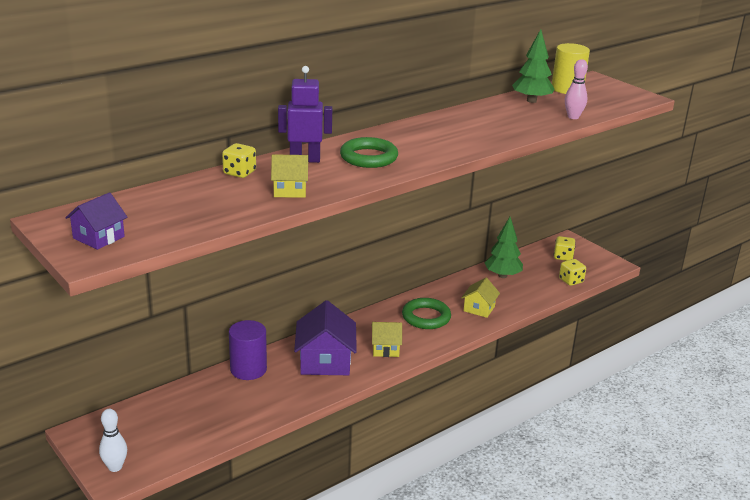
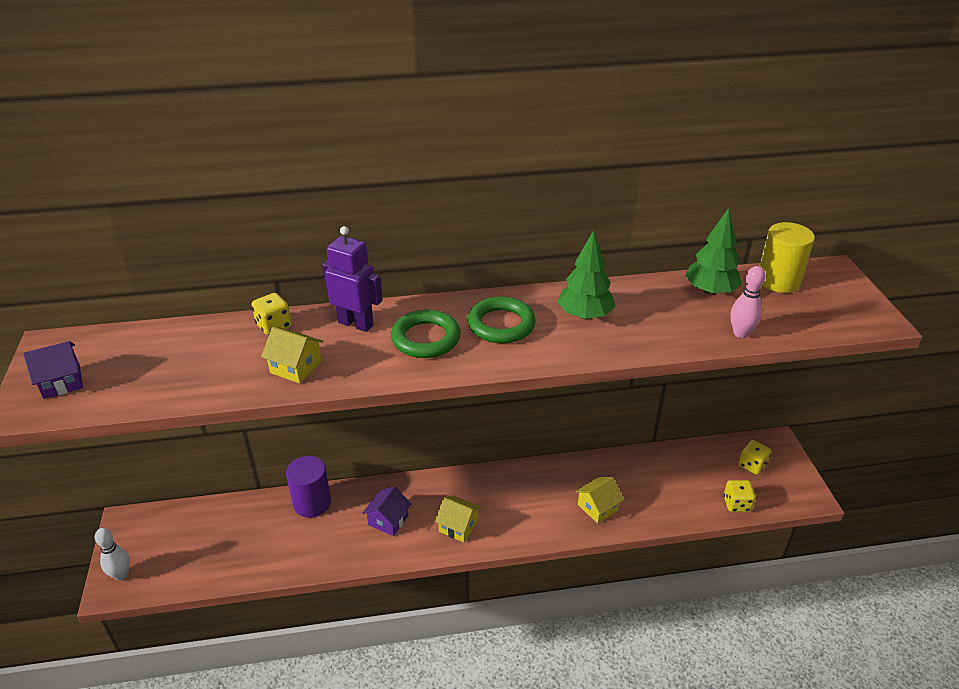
camera: 30 degrees right, 10 degrees up
purple house [294,300,357,375] -> purple house [362,486,412,536], size x0.58
green ring [402,298,451,329] -> green ring moved to [467,296,536,343]
green tree [485,217,523,278] -> green tree moved to [557,230,615,320]

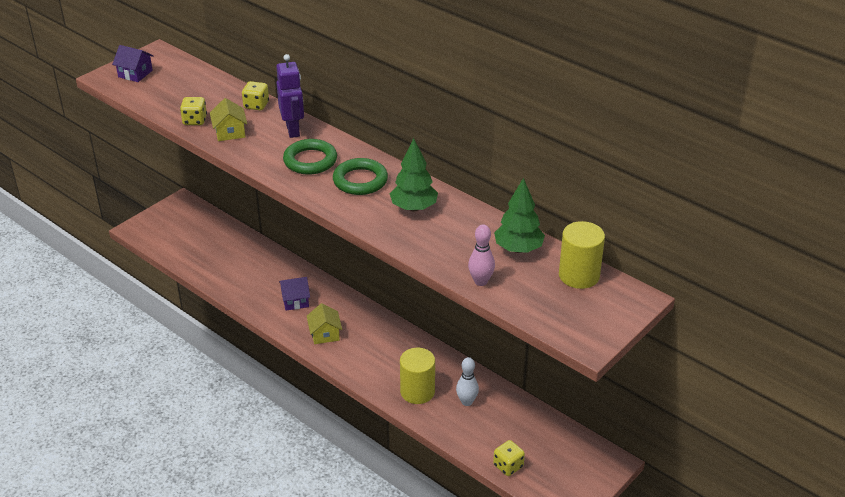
camera: 50 degrees right, 0 degrees up
white bowling pin [95,528,130,580] -> white bowling pin moved to [456,357,479,406]
purple cylinder [286,456,331,518] -> none
yellow house [575,477,624,523] -> yellow cylinder [400,348,435,404]
yellow dice [739,440,771,475] -> yellow dice moved to [180,97,207,125]

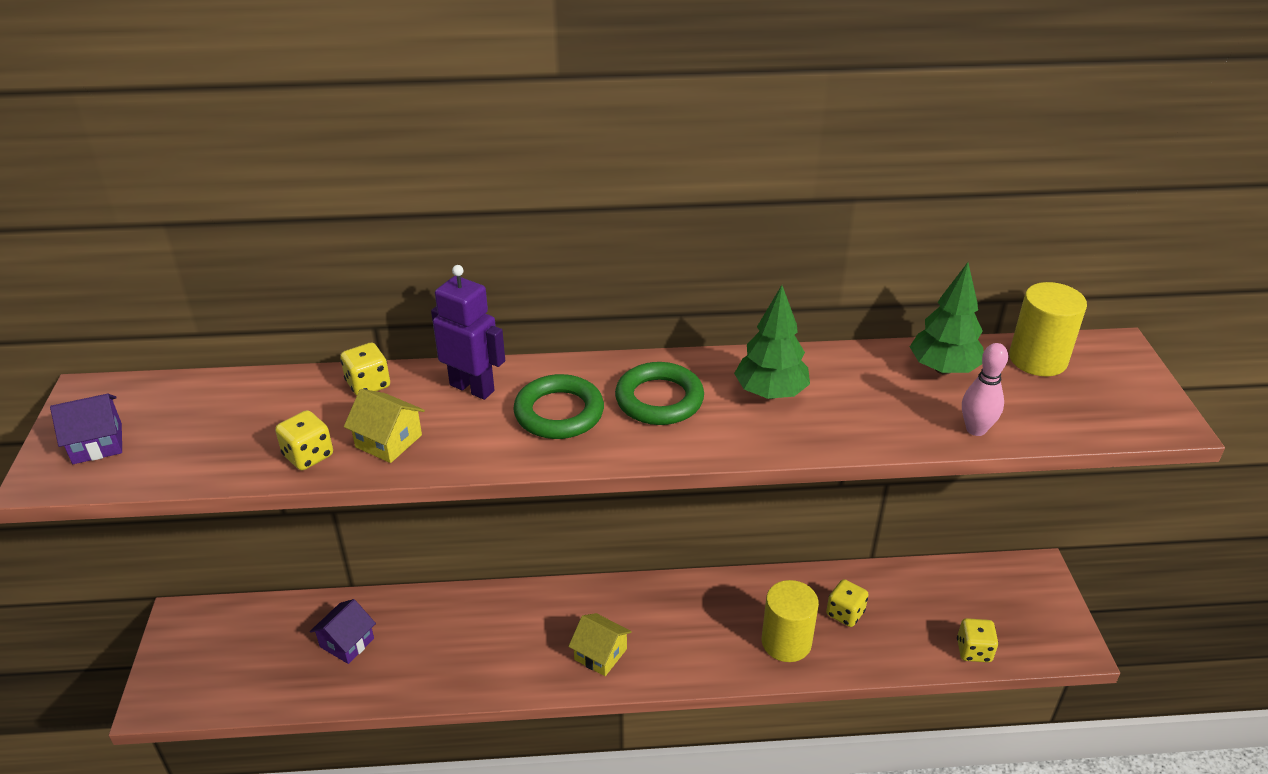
camera: 45 degrees left, 0 degrees up
purple house [279,277,310,311] -> purple house moved to [310,599,376,664]
white bowling pin [456,357,479,406] -> yellow dice [826,579,869,627]

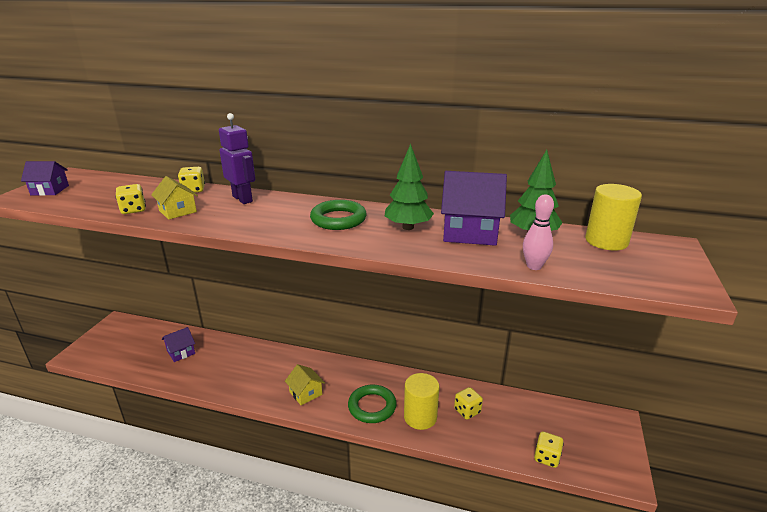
camera: 20 degrees right, 10 degrees down
green ring [513,374,604,439] -> green ring moved to [348,384,397,423]
none -> purple house [441,171,507,246]

